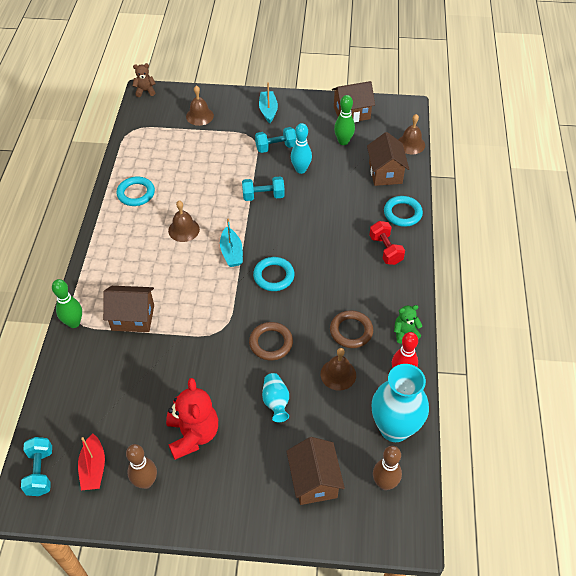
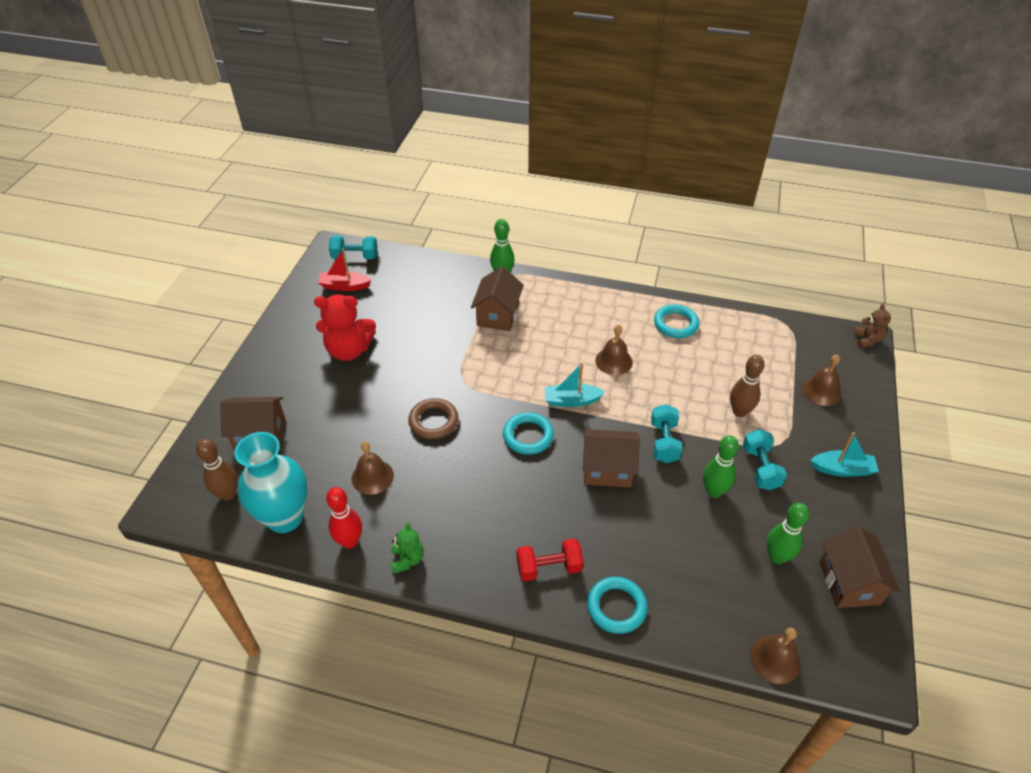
camera: 100 degrees right, 5 degrees down
brown bowling pin [126,444,157,489] -> brown bowling pin moved to [730,355,765,417]
turquoise vase [262,373,289,422] -> none
turquoise bowling pin [291,123,312,174] -> green bowling pin [703,435,739,498]
brown ring [330,310,373,348] -> none
brown house [367,132,409,186] -> brown house moved to [583,429,640,488]

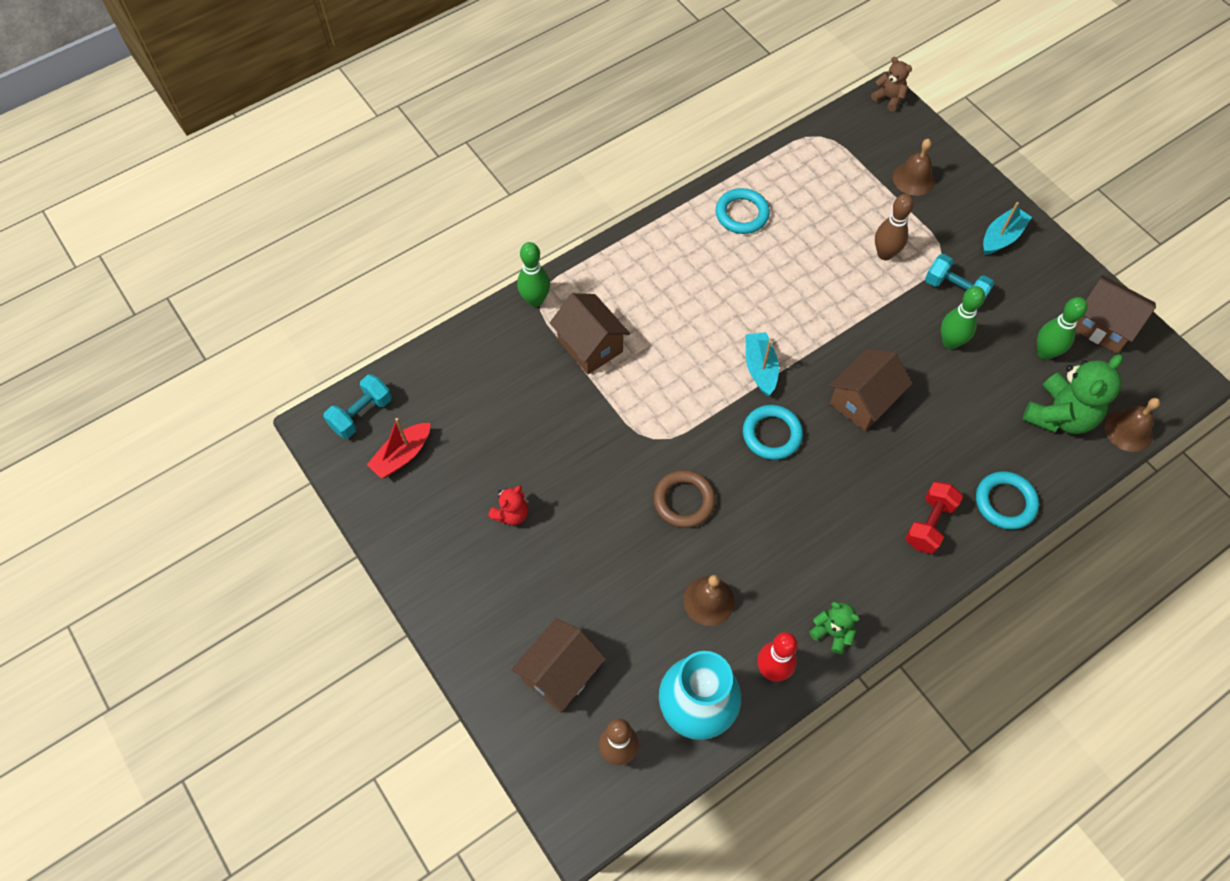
camera: 50 degrees left, 15 degrees up
red teddy bear [314,294,376,361] -> red teddy bear [488,485,528,525], size x0.53
turquoise boat [544,363,605,407] -> turquoise boat turned 135 degrees clockwise [746,332,779,396]
brown bell [595,325,633,375] -> none
turquoise dumbbell [651,404,683,463] -> none
none -> green teddy bear [1023,354,1123,434]

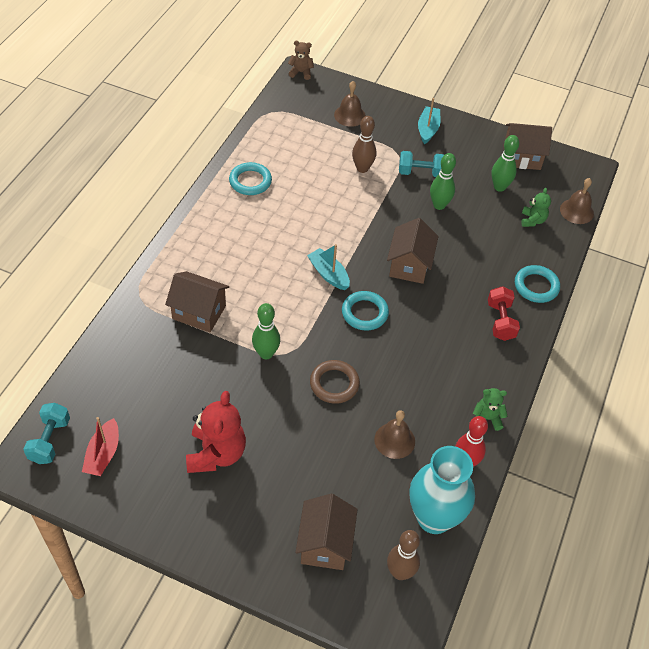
camera: 35 degrees left, 10 degrees down
red teddy bear [488,485,528,525] -> red teddy bear [186,391,246,473], size x1.88
green bowling pin [517,242,550,307] -> green bowling pin moved to [252,303,280,359]
green teddy bear [1023,354,1123,434] -> green teddy bear [521,188,551,227], size x0.53

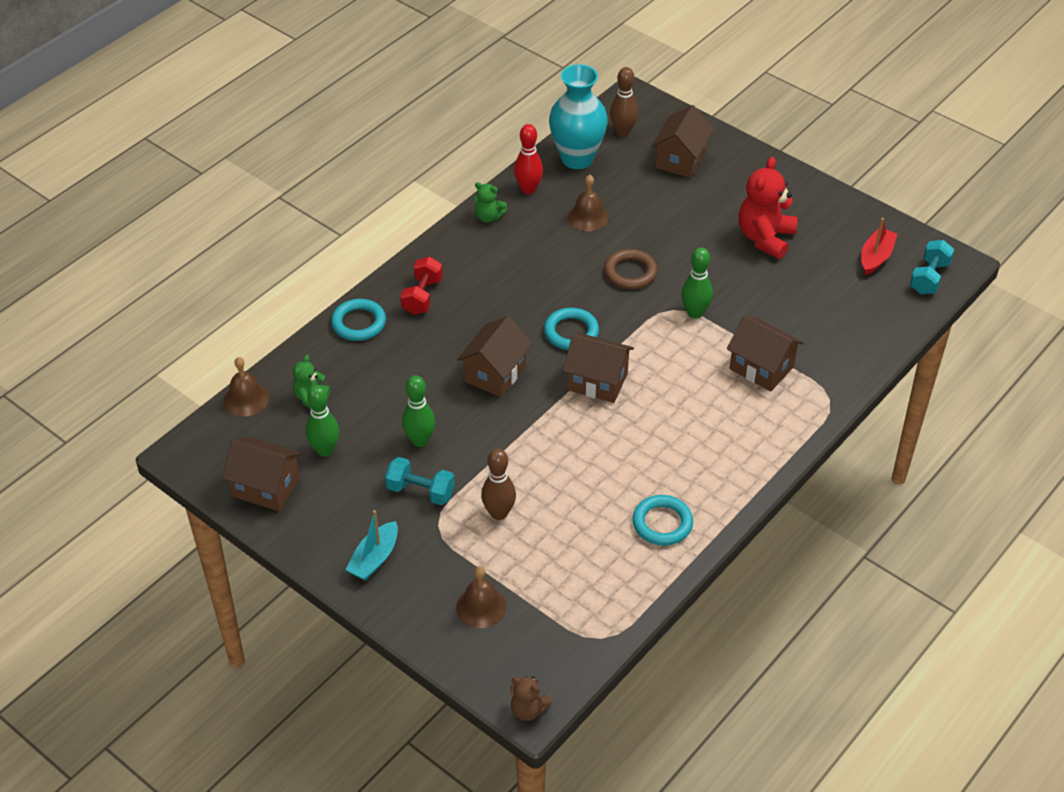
camera: 160 degrees left, 5 degrees down
turquoise boat [307,244,350,290] -> brown house [563,333,634,403]

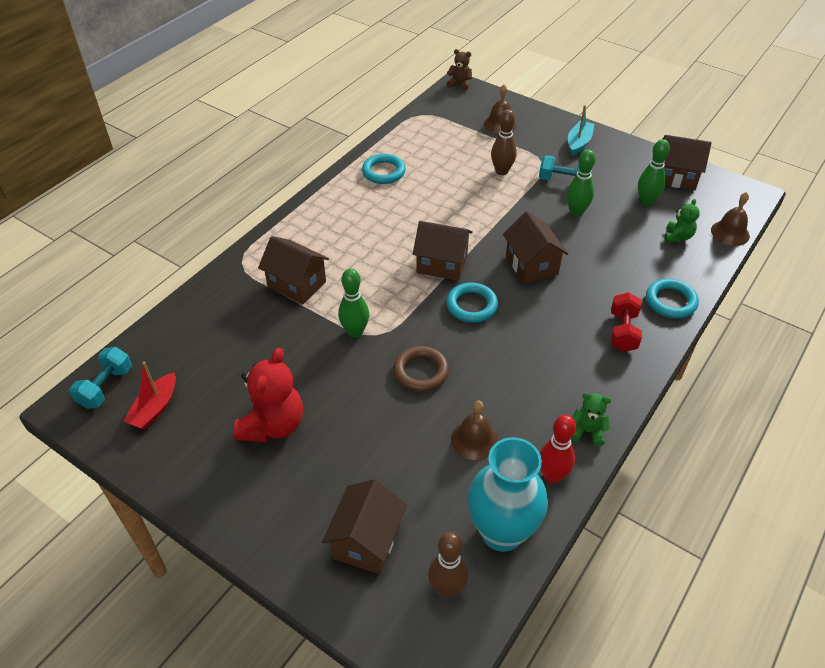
camera: 175 degrees right, 0 degrees up
brown house [457,316,532,398] -> brown house turned 45 degrees counterclockwise [503,211,568,284]

